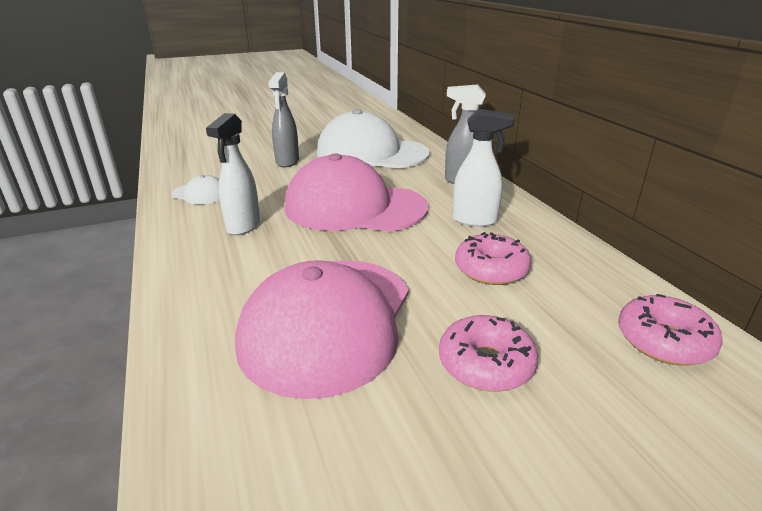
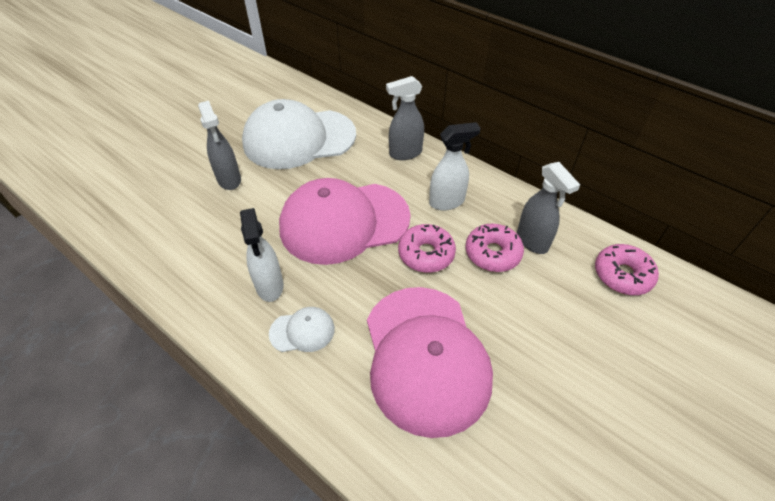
camera: 30 degrees left, 20 degrees up
white cap [172,175,220,204] -> white cap moved to [269,307,335,352]
pink donut [439,315,538,392] -> pink donut moved to [398,224,456,273]
none -> grey spray bottle [517,162,580,254]

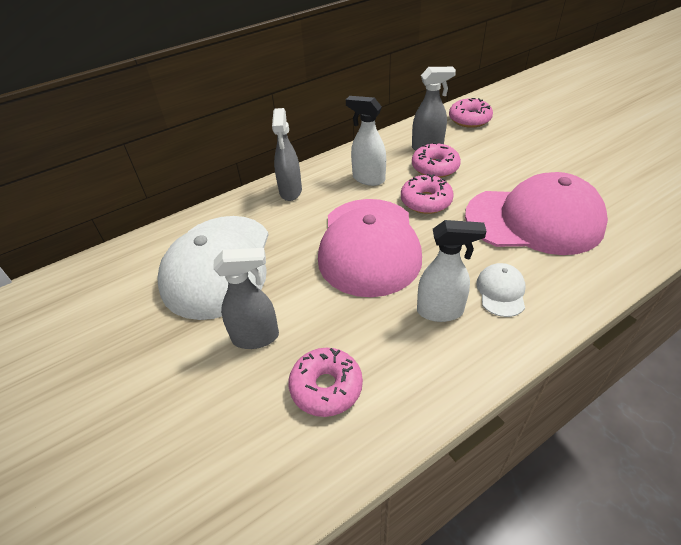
camera: 70 degrees left, 5 degrees down
white spray bottle [429,122,481,210] -> white spray bottle turned 60 degrees counterclockwise [346,96,386,186]
none -> pink donut [288,348,363,417]

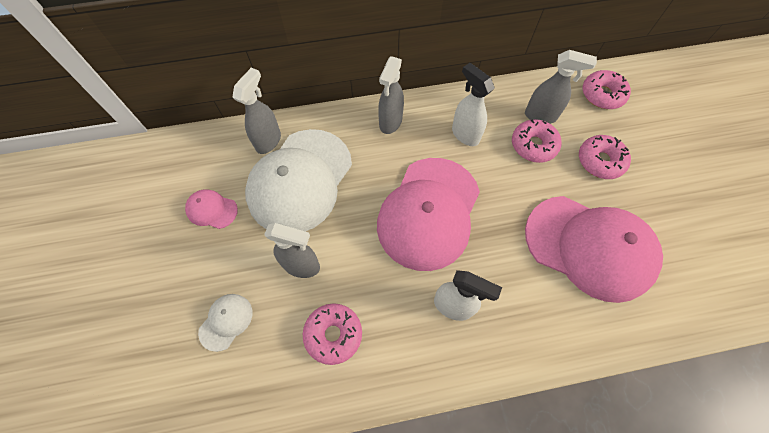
camera: 20 degrees right, 20 degrees up
pink donut [401,174,454,214] -> pink donut moved to [579,135,631,179]
white cap [476,263,525,317] -> white cap moved to [198,294,252,352]
none -> pink cap [185,189,238,229]
none -> grey spray bottle [232,68,281,154]

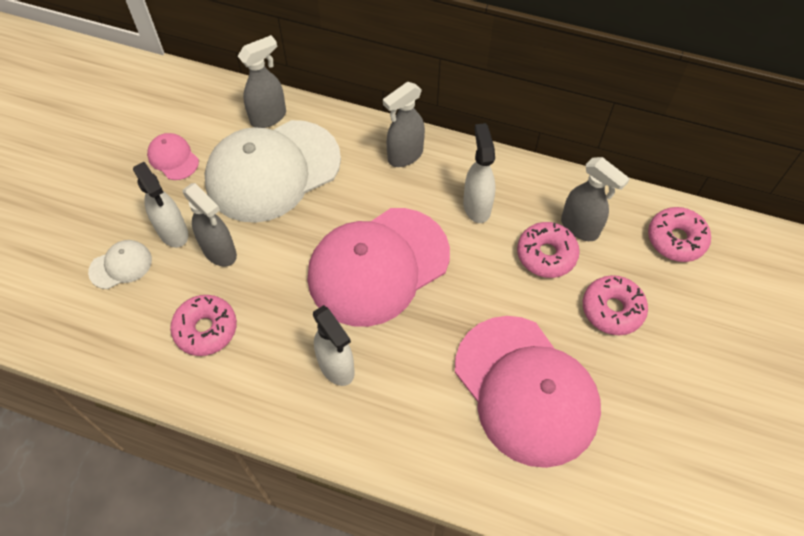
camera: 30 degrees right, 5 degrees down
none -> white spray bottle [133,162,188,248]

